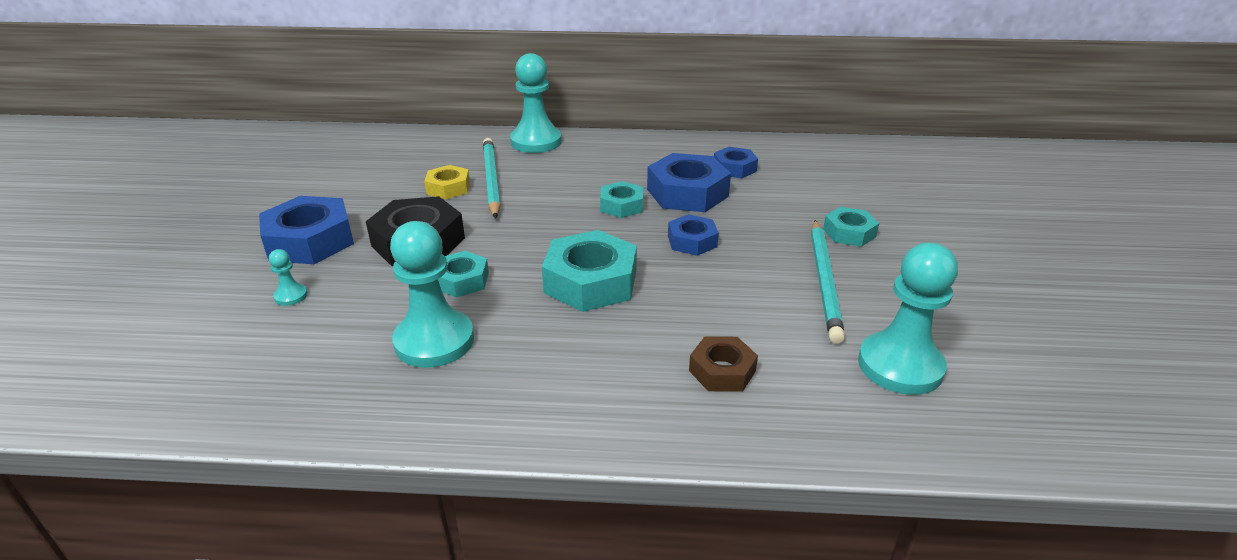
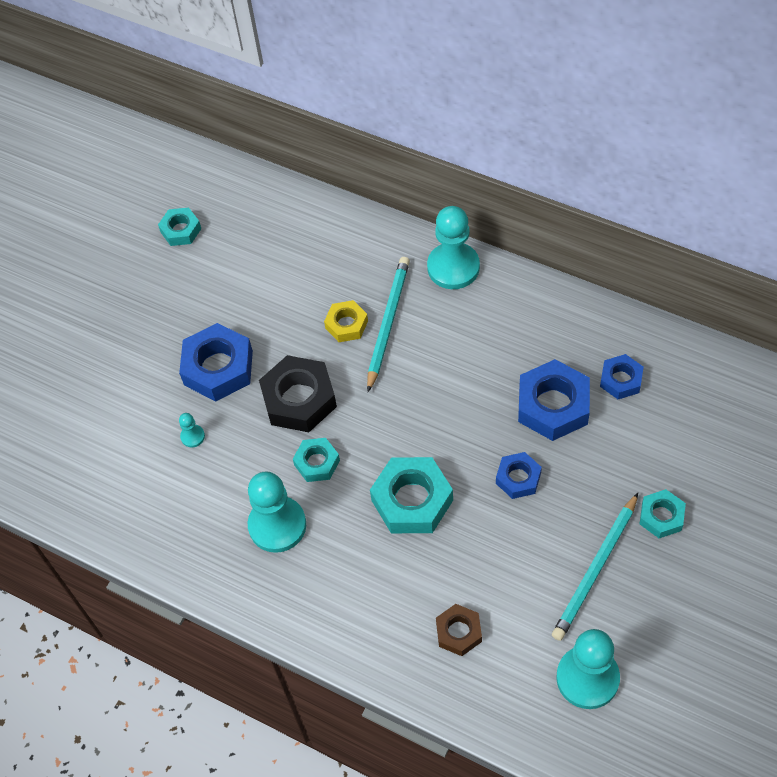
camera: 30 degrees right, 25 degrees up
turquoise nut [600,181,643,218] -> turquoise nut moved to [158,208,201,246]

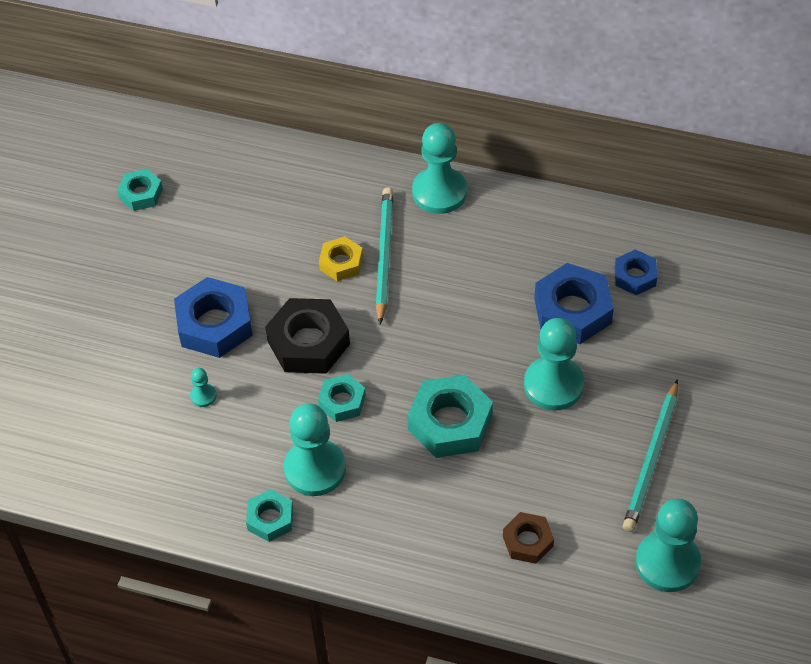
camera: 15 degrees left, 5 degrees down
blue nut [496,452,542,499] -> turquoise pawn [524,318,584,411]
turquoise nut [640,489,686,538] -> turquoise nut moved to [246,489,293,542]

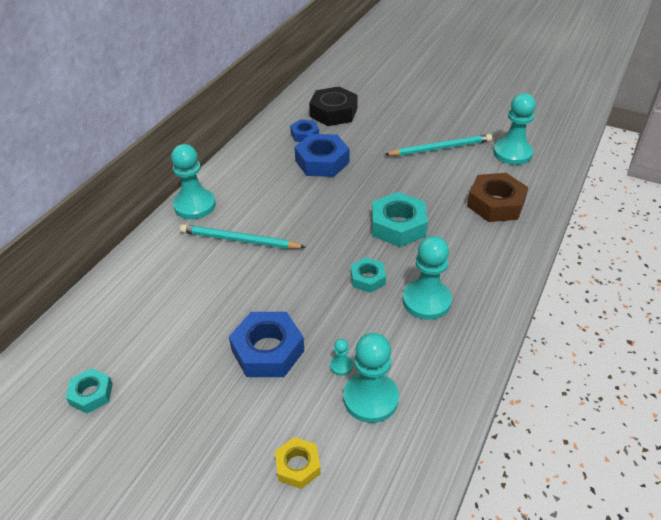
camera: 80 degrees left, 10 degrees down
turquoise nut [246,489,293,542] -> none
black nut [265,298,350,374] -> black nut moved to [309,86,358,126]
yellow nut [319,236,363,281] -> yellow nut moved to [275,437,321,489]
brown nut [503,512,554,564] -> brown nut [467,173,528,222], size x1.74
turquoise pawn [524,318,584,411] -> turquoise pawn moved to [343,333,399,423]
turquoise pencil [623,379,678,532] -> turquoise pencil turned 45 degrees counterclockwise [384,134,492,156]

